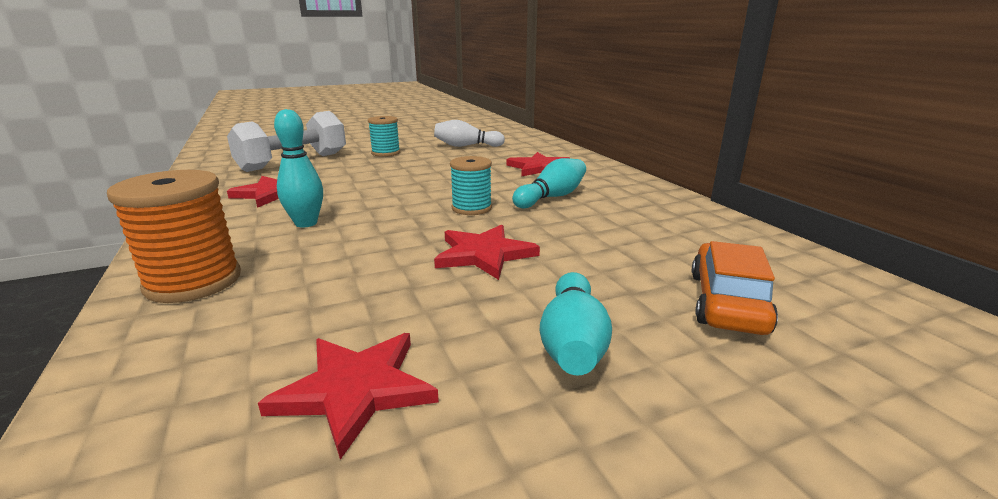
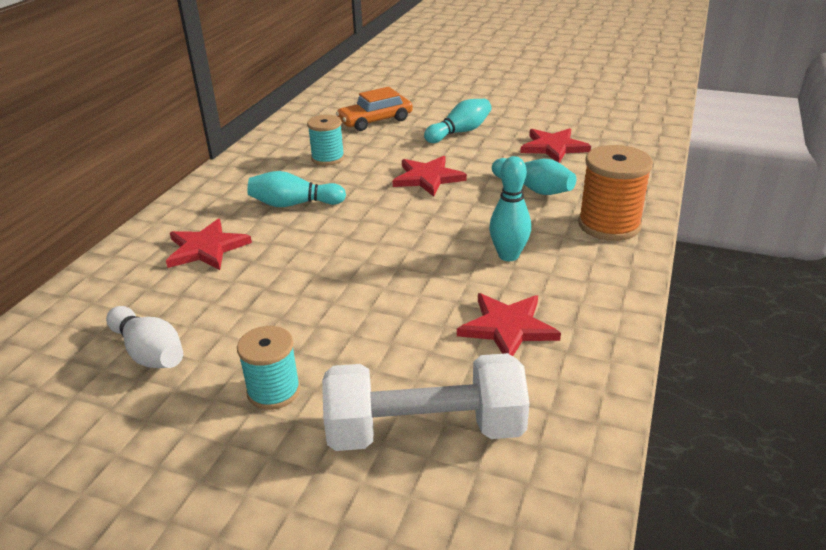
camera: 135 degrees left, 10 degrees up
turquoise spool [450,156,492,215] -> turquoise spool moved to [307,115,345,166]
none -> turquoise bowling pin [492,158,576,195]

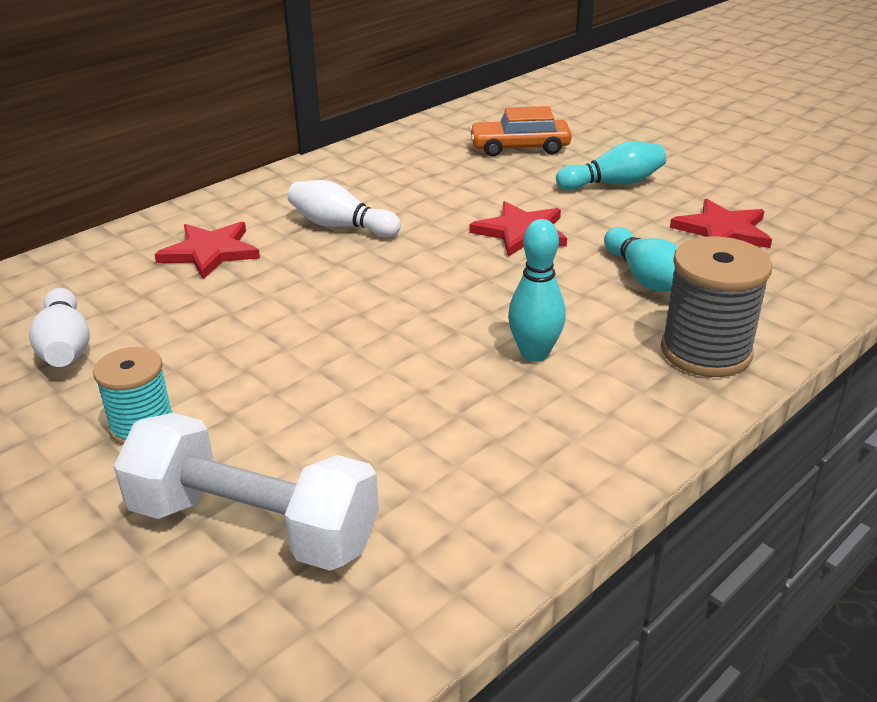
camera: 25 degrees right, 0 degrees up
turquoise bowling pin [247,171,346,207] -> white bowling pin [288,180,401,237]
turquoise spool [307,115,345,166] -> none
red star [457,293,561,356] -> none
orange spool [578,145,653,241] -> grey spool [661,236,772,377]

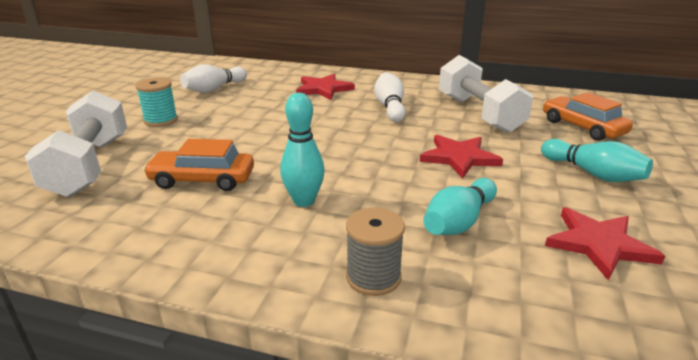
camera: 60 degrees right, 5 degrees down
grey spool [661,236,772,377] -> grey spool [346,208,405,296], size x0.65
none -> orange car [143,139,254,191]
none -> white dumbbell [439,55,533,133]

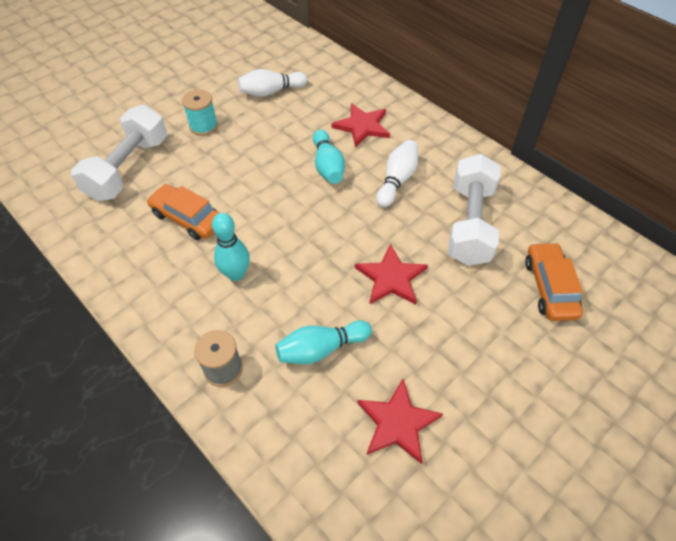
camera: 30 degrees right, 25 degrees up
turquoise bowling pin [541,139,653,182] -> turquoise bowling pin moved to [313,130,345,184]

